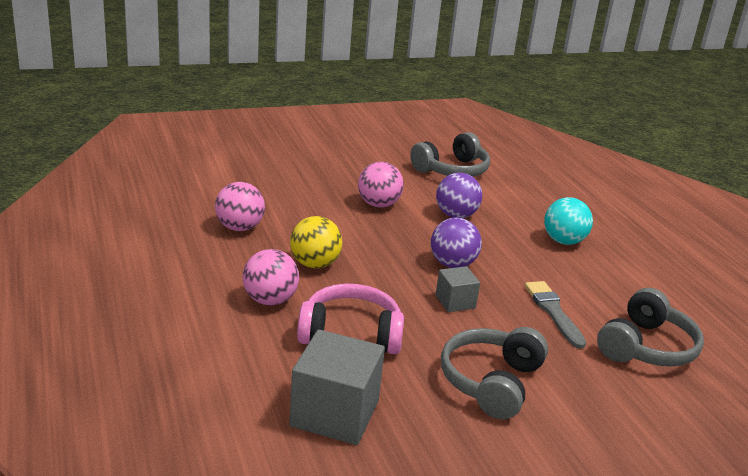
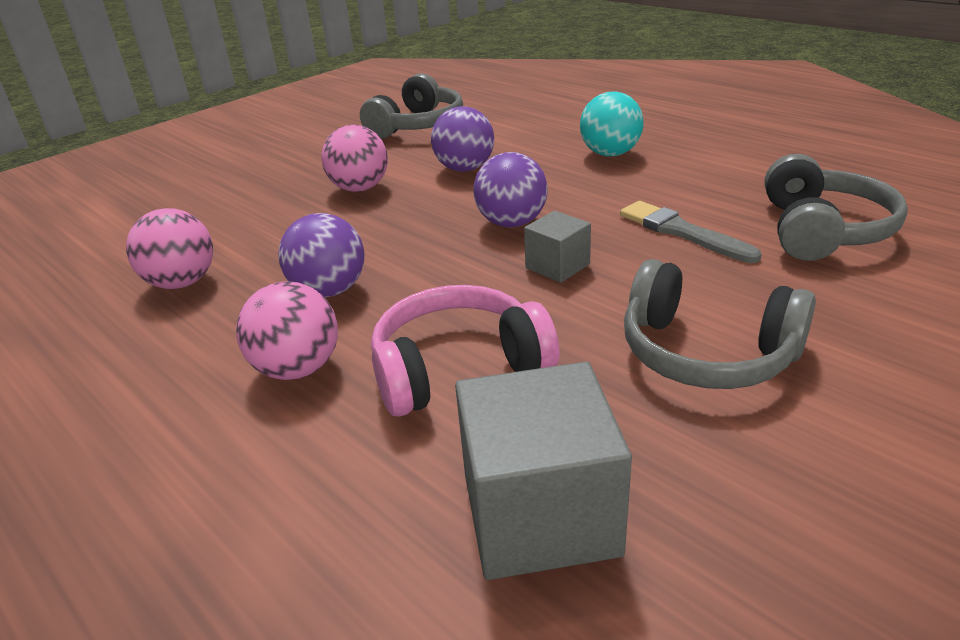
camera: 20 degrees left, 5 degrees up
yellow ball [290,216,342,268] -> purple ball [278,213,364,297]
grey headphones [441,327,548,419] -> grey headphones turned 60 degrees counterclockwise [624,259,816,389]

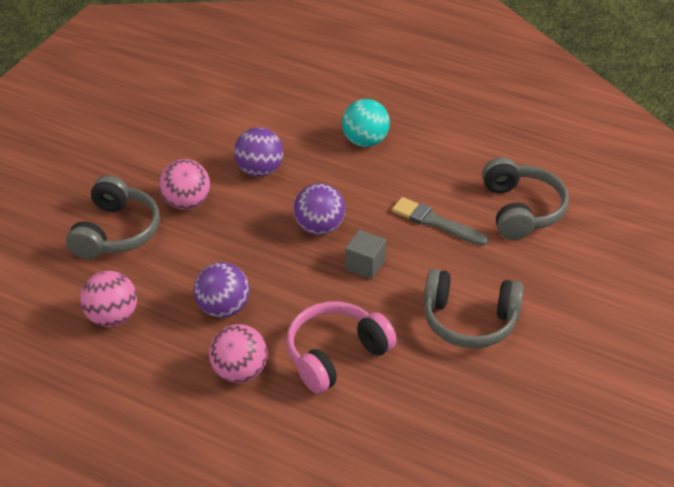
camera: 20 degrees left, 10 degrees up
grey headphones [360,73,463,139] -> grey headphones moved to [66,175,160,259]
grey cube [455,362,632,580] -> none

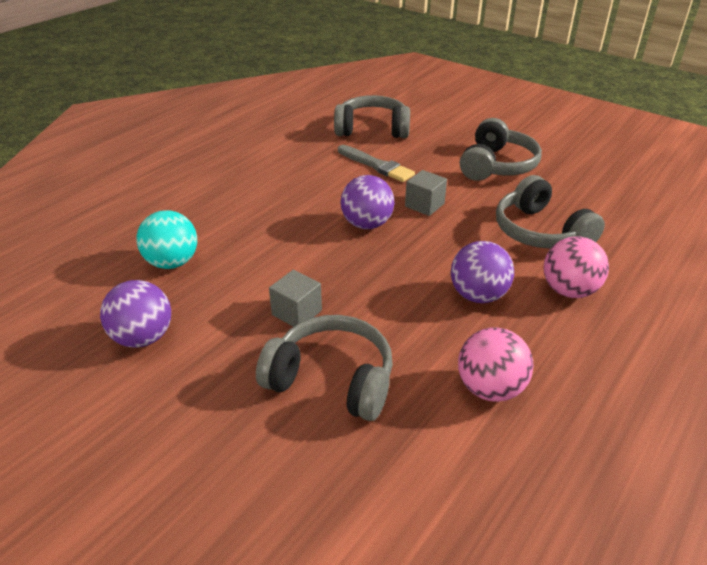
camera: 80 degrees left, 5 degrees down
pink ball [159,159,210,210] -> grey cube [269,270,322,327]
purple ball [234,127,283,177] -> purple ball moved to [100,280,171,348]
pink headphones [286,301,397,394] -> grey headphones [496,175,605,248]
turquoise ball [342,99,390,147] -> turquoise ball moved to [137,210,197,269]
grey brush [392,197,488,246] -> grey brush turned 90 degrees counterclockwise [338,145,415,182]

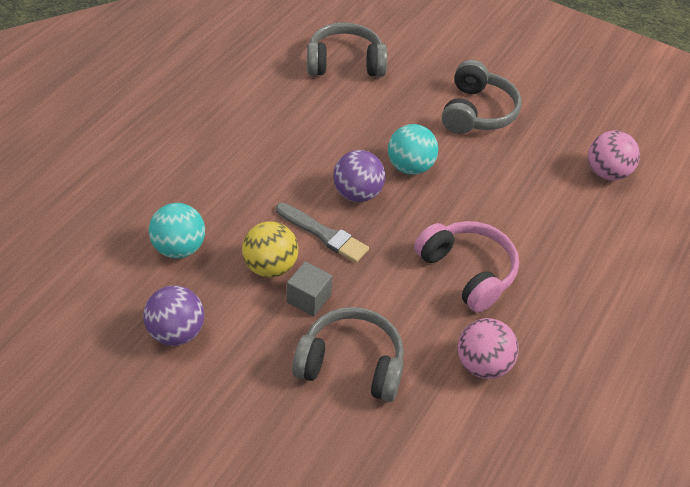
camera: 10 degrees left, 10 degrees up
grey brush [338,145,415,182] -> grey brush moved to [276,203,369,263]
grey cube [405,170,447,216] -> turquoise ball [388,124,438,175]
purple ball [451,241,514,303] -> pink headphones [414,221,519,313]
grey headphones [496,175,605,248] -> none
pink ball [543,236,609,298] -> pink ball moved to [588,130,640,180]
none -> yellow ball [242,221,298,278]

